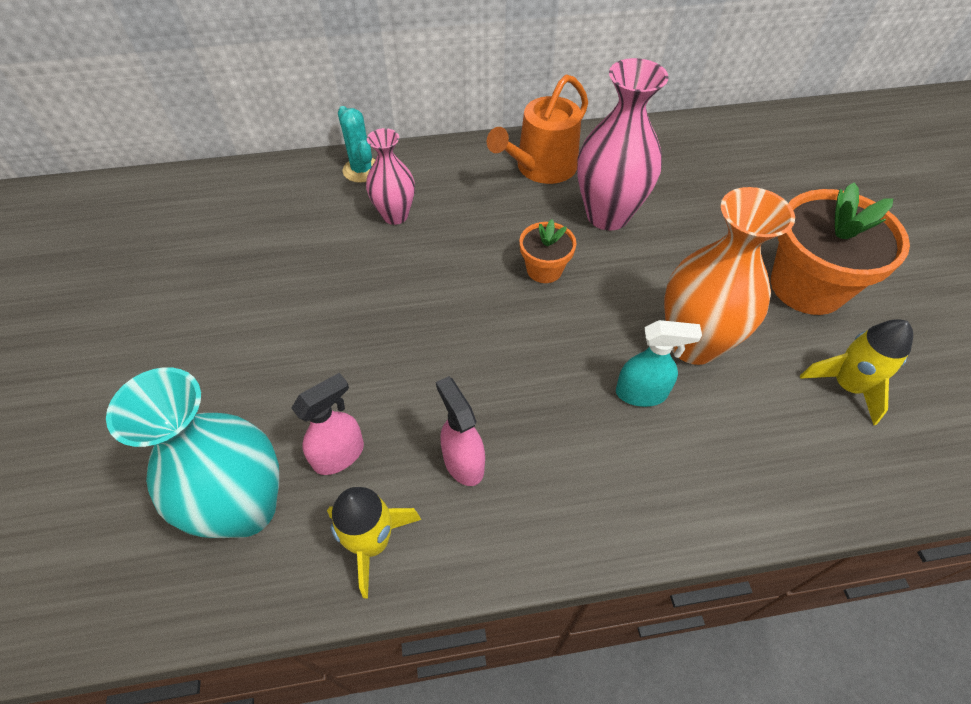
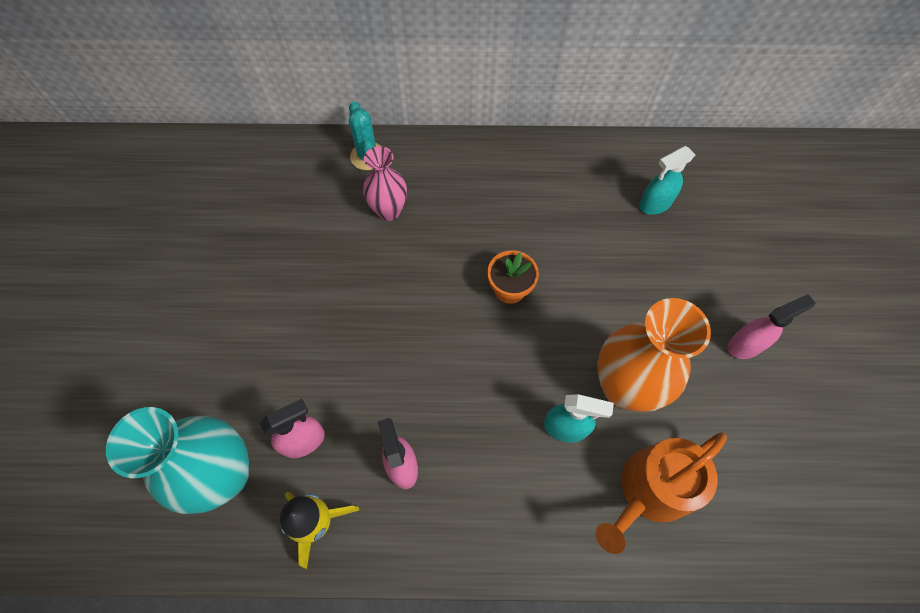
camera: 10 degrees right, 10 degrees up
orange watering can [487,75,588,184] -> orange watering can moved to [596,432,727,554]
pink vase [577,58,669,231] -> none
orange flower pot [771,182,910,315] -> pink spray bottle [727,294,815,359]
yellow rocket [800,319,913,425] -> none
none -> turquoise spray bottle [639,146,695,215]

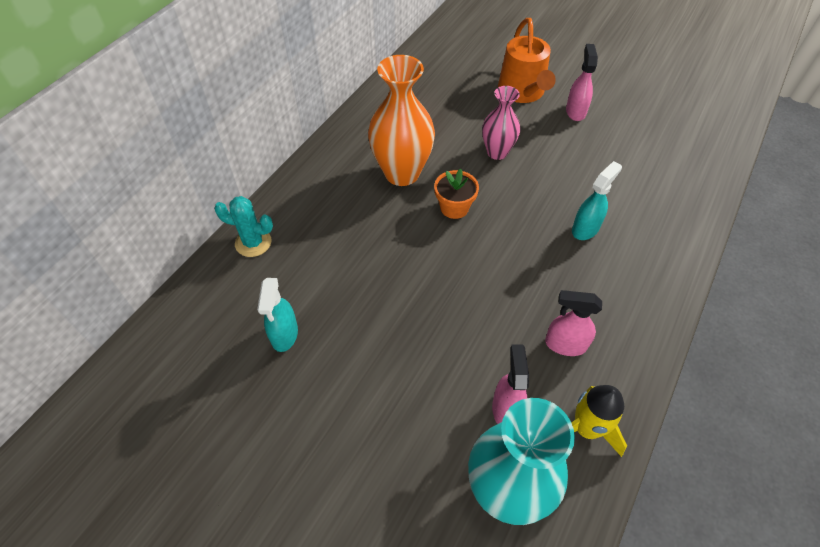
camera: 60 degrees left, 10 degrees down
pink vase [363,146,407,221] -> pink vase moved to [482,86,520,160]
orange watering can [596,432,727,554] -> orange watering can moved to [498,18,556,103]
orange vase [597,298,711,412] -> orange vase moved to [368,55,435,186]
turquoise spray bottle [639,146,695,215] -> turquoise spray bottle moved to [257,278,298,352]

